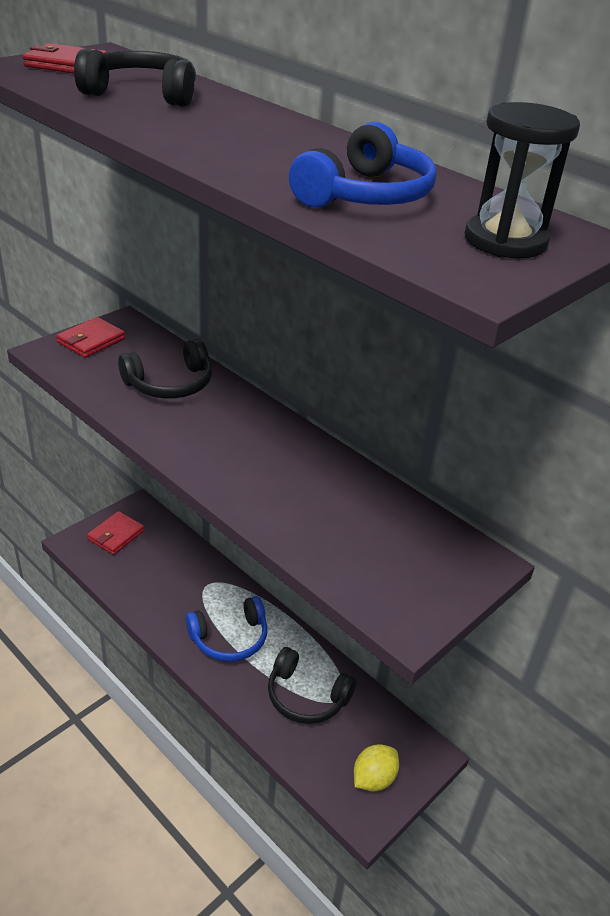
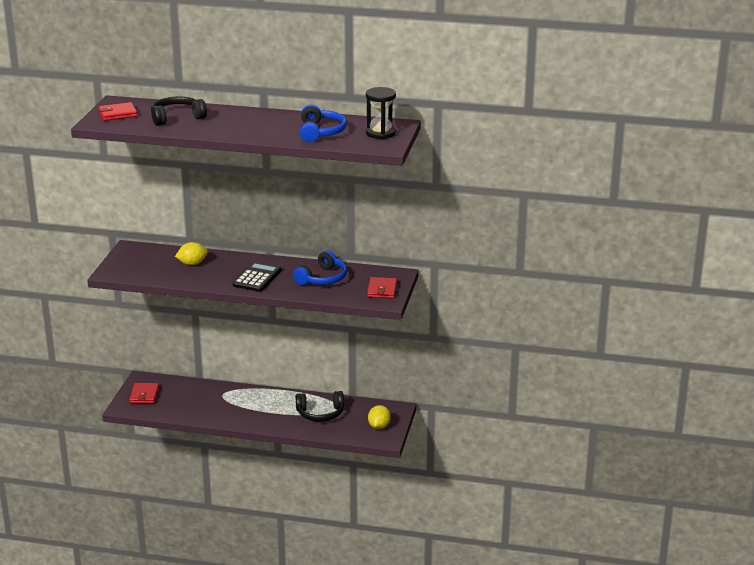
camera: 30 degrees left, 10 degrees down
red wallet [56,317,126,358] -> red wallet moved to [367,277,397,298]
black headphones [118,339,212,398] -> yellow lemon [175,242,208,265]
blue headphones [186,596,268,662] -> blue headphones moved to [293,250,347,286]
none -> black calculator [233,262,281,292]

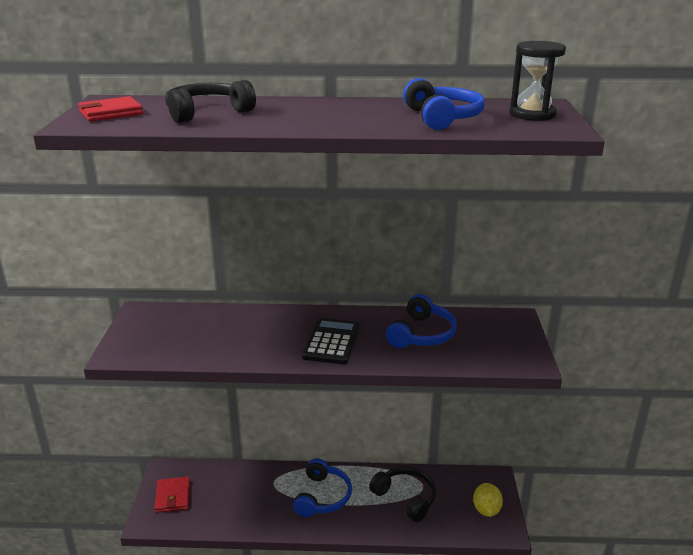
camera: 10 degrees left, 0 degrees up
yellow lemon [175,242,208,265] -> none
black headphones [296,391,344,421] -> black headphones turned 120 degrees counterclockwise [369,467,436,522]
red wallet [367,277,397,298] -> none
none -> blue headphones [293,458,352,517]

